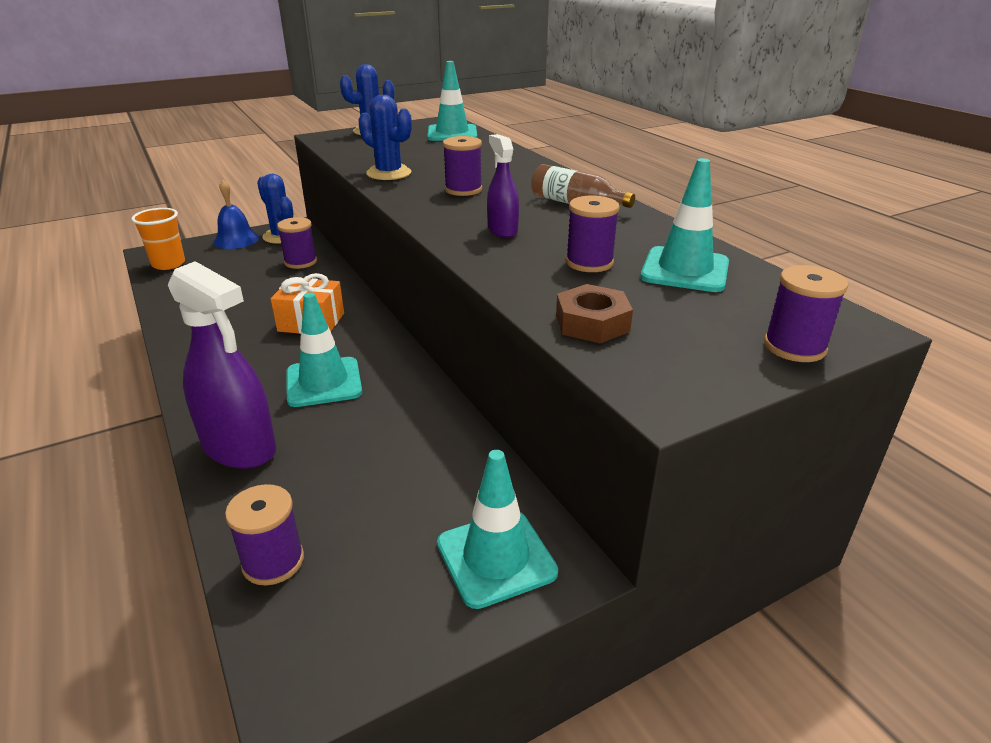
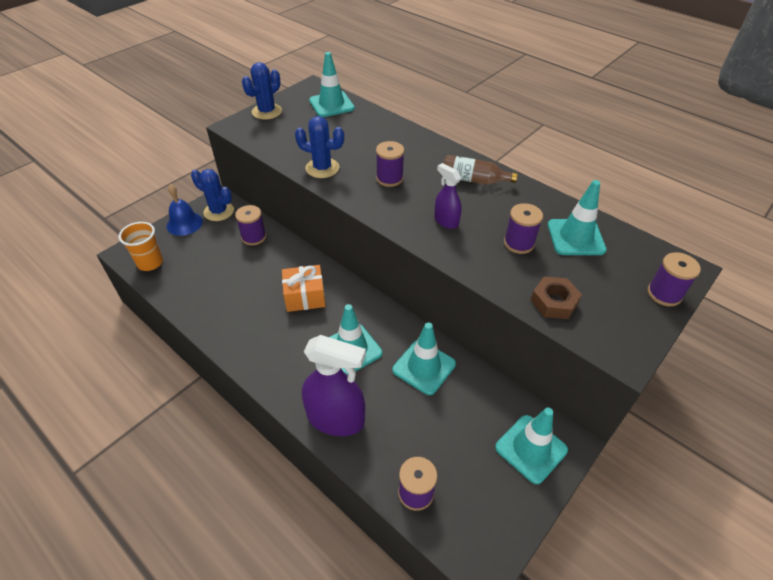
camera: 20 degrees left, 15 degrees up
none -> turquoise traffic cone [392,323,456,395]

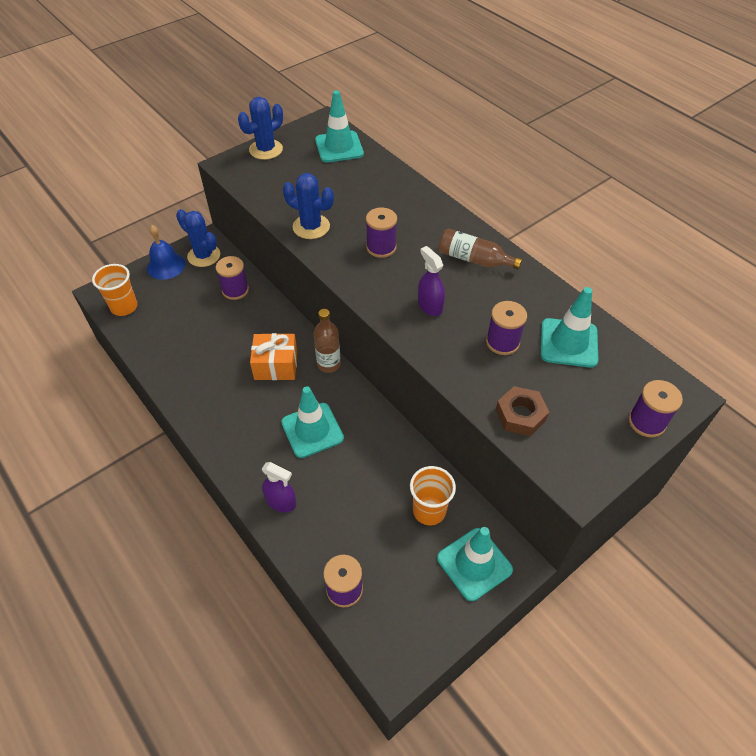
camera: 10 degrees right, 5 degrees up
purple spray bottle [302,335,366,436] -> purple spray bottle [262,462,296,512], size x0.54
turquoise traffic cone [392,323,456,395] -> none
none -> brown bottle [314,309,341,373]
none -> orange cup [410,466,456,525]

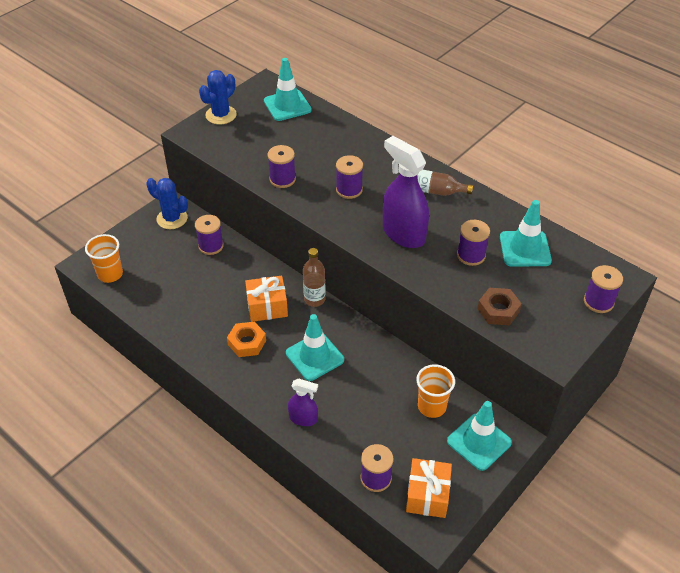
camera: 10 degrees left, 5 degrees down
blue bell [147,225,185,280] -> none
blue cactus [283,173,334,239] -> purple spool [267,145,296,188]
purple spray bottle [418,246,445,316] -> purple spray bottle [383,136,429,248], size x1.85
none -> orange nut [227,322,266,357]
none -> orange gift [406,458,452,518]

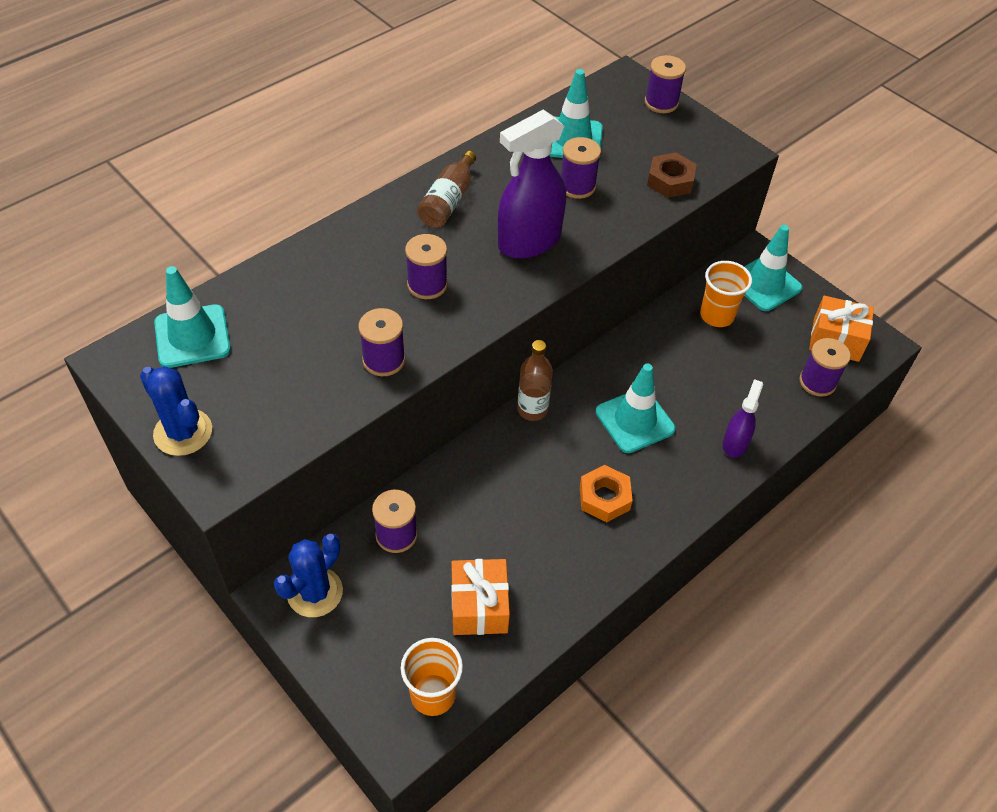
camera: 85 degrees left, 5 degrees up
orange gift [245,276,288,322] -> orange gift moved to [452,559,510,635]

